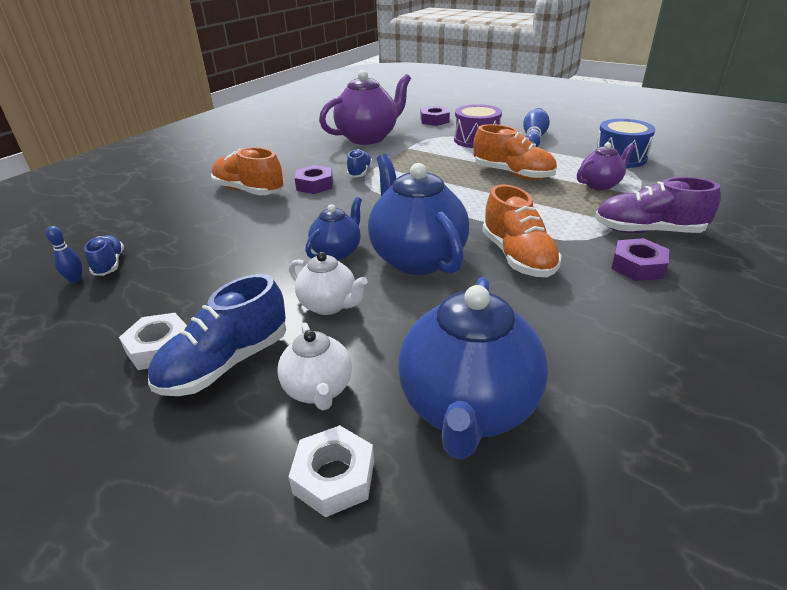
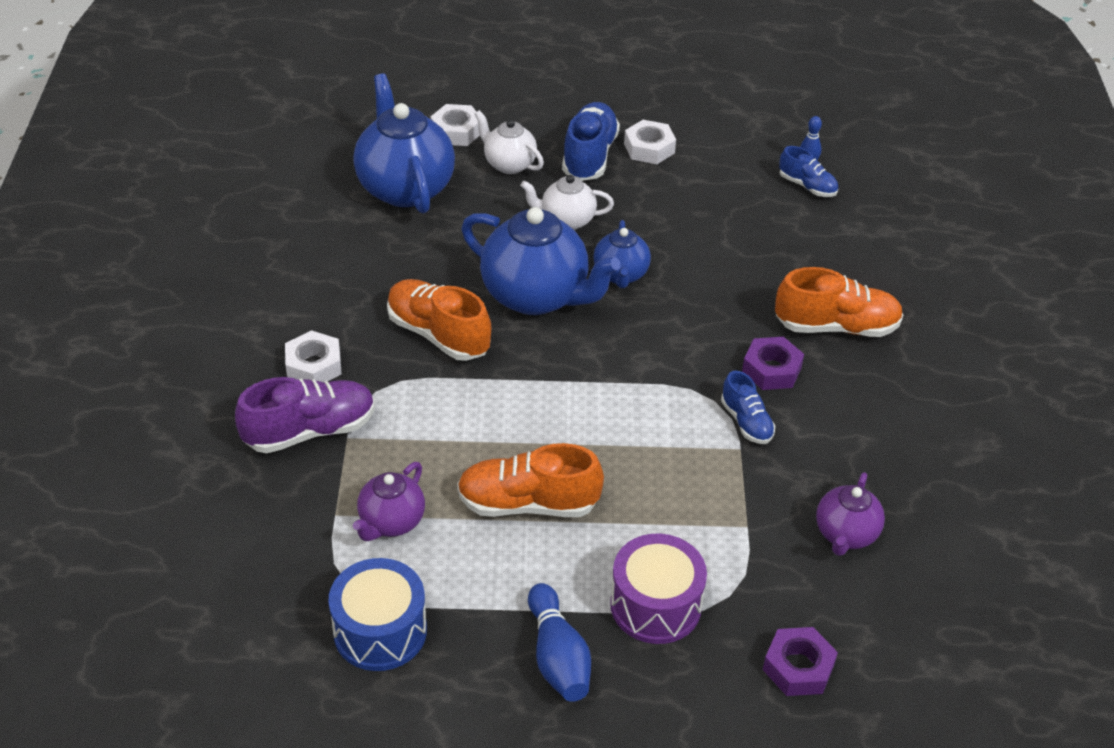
camera: 145 degrees right, 10 degrees up
purple teapot [319,70,411,145] -> purple teapot [816,472,885,556], size x0.54
purple nut [611,238,669,281] -> white nut [285,330,341,382]

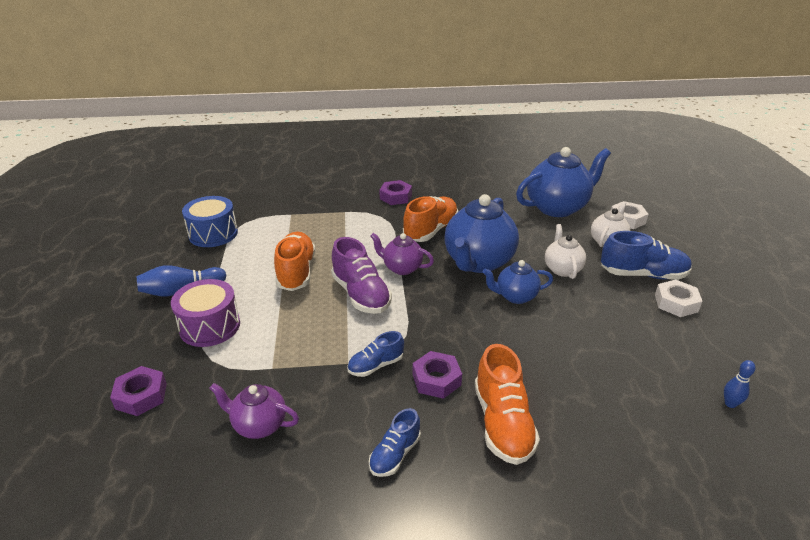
camera: 85 degrees right, 10 degrees down
purple shoe [235,377,375,453] -> purple shoe moved to [331,237,392,314]
white nut [285,330,341,382] -> purple nut [379,180,412,205]
purple teapot [353,462,425,541] -> purple teapot moved to [370,233,434,275]
blue shoe [779,146,838,197] -> blue shoe moved to [369,408,421,477]

